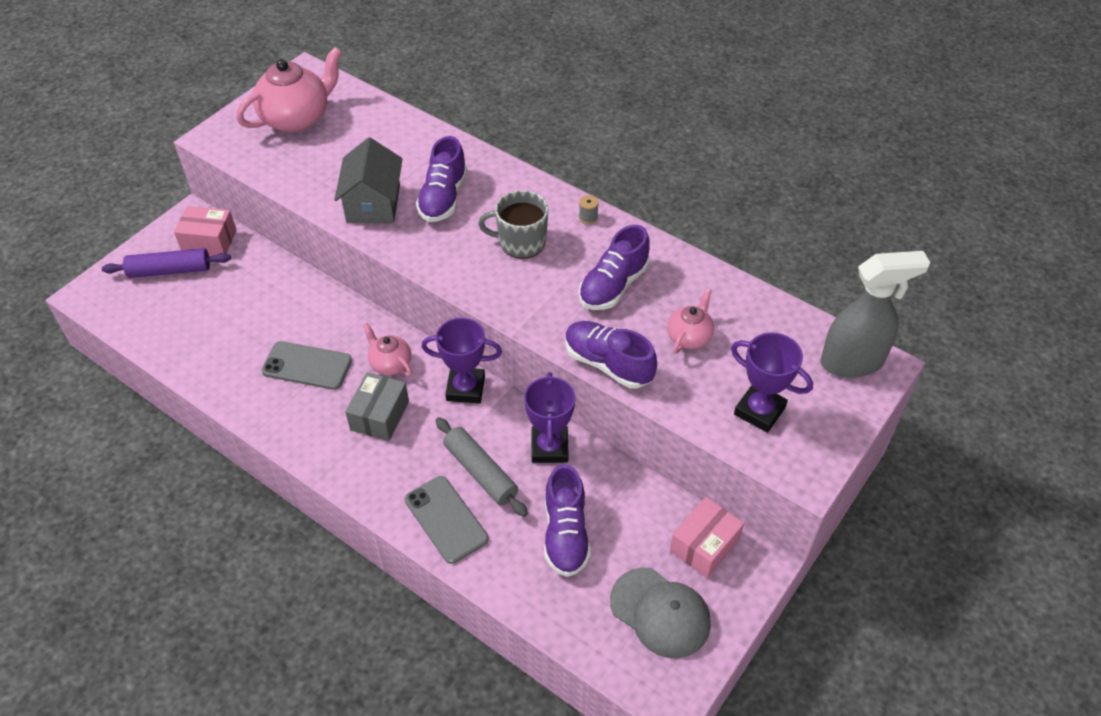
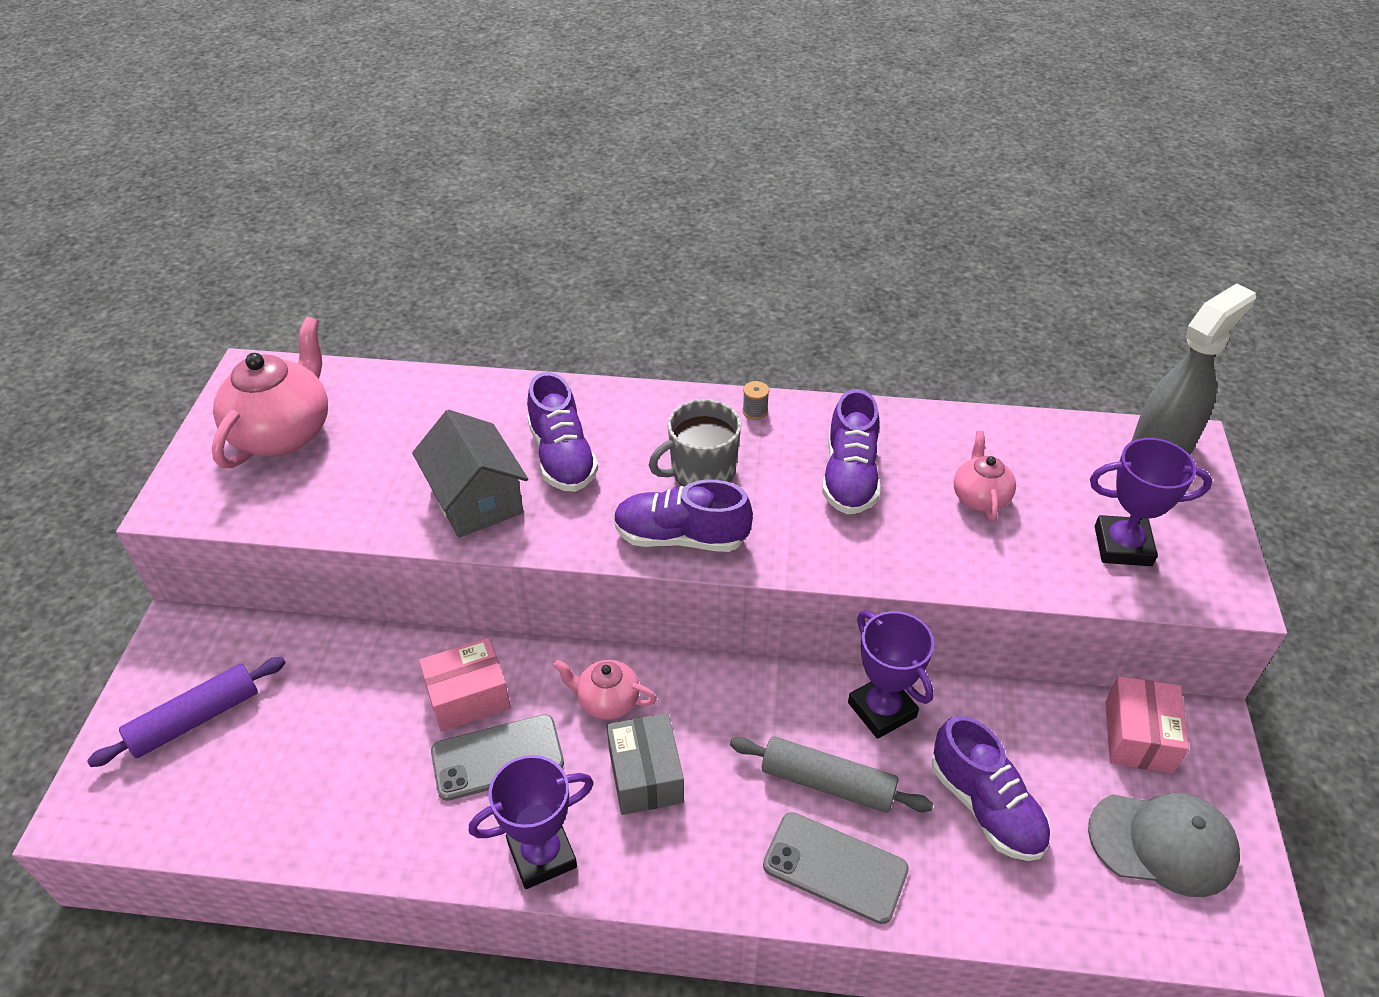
camera: 30 degrees left, 5 degrees down
pink box [174,206,237,255] -> pink box moved to [419,637,511,732]
purple trophy [421,318,502,403] -> purple trophy moved to [469,755,594,889]
purple shoe [565,321,657,388] -> purple shoe moved to [614,480,753,552]

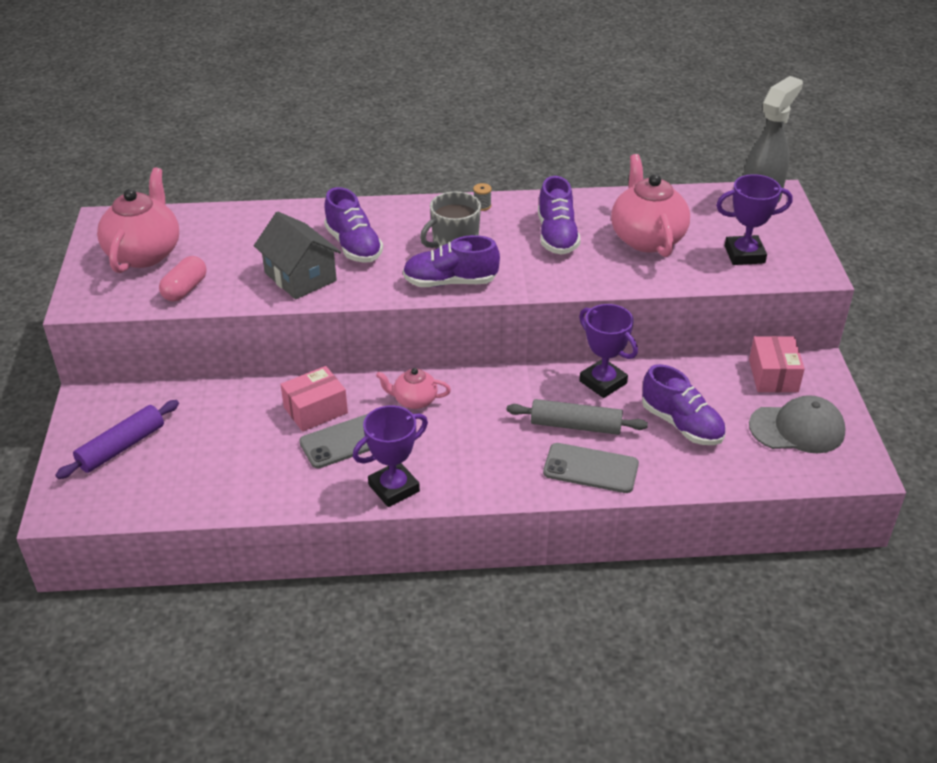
camera: 10 degrees left, 5 degrees down
grey box [607,713,684,815] -> none
pink teapot [954,431,1016,522] -> pink teapot [611,154,690,257], size x1.87
none -> pink capsule [159,256,207,302]

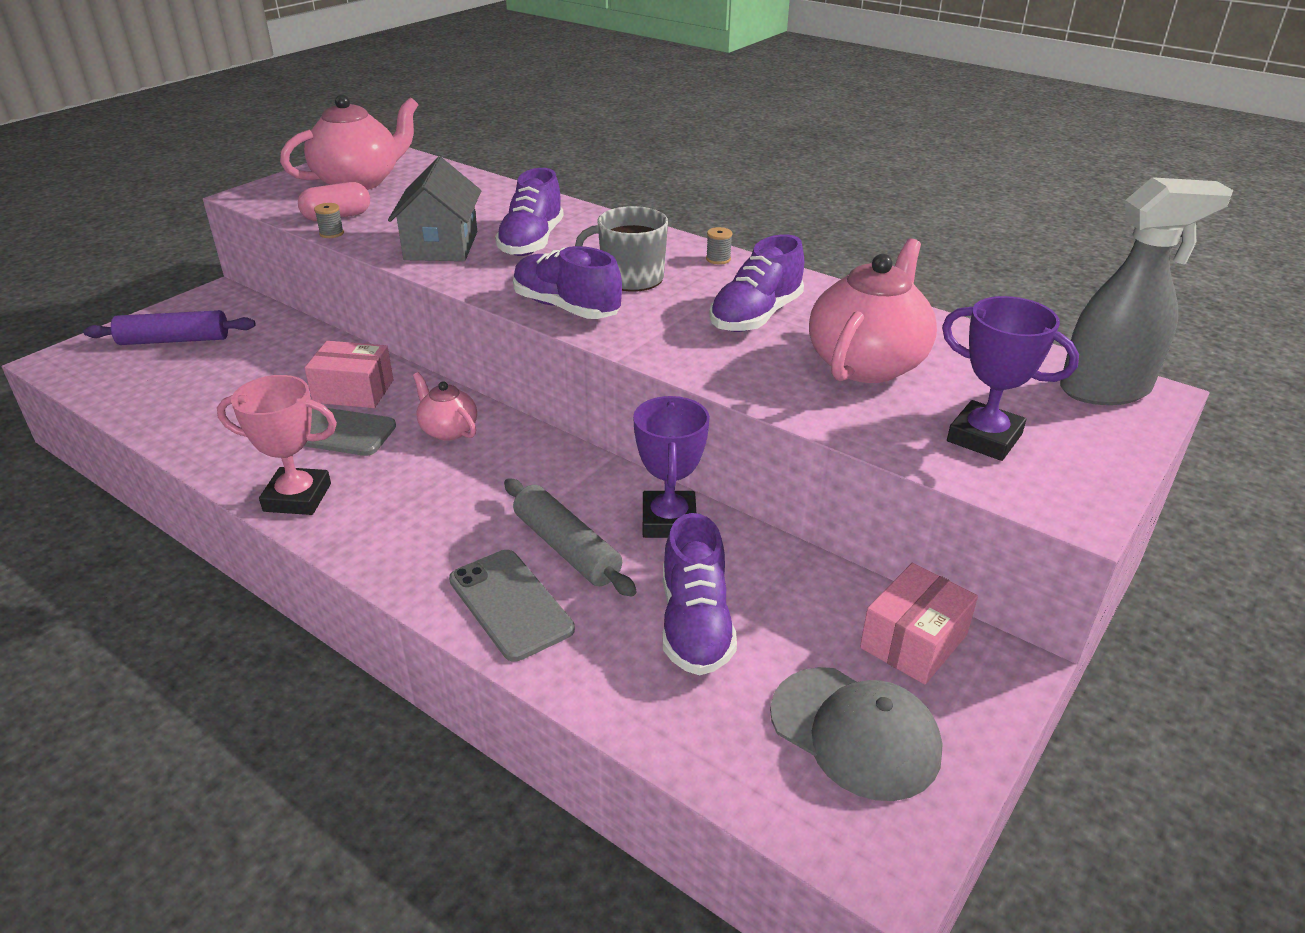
camera: 40 degrees right, 5 degrees down
purple trophy [353,405,428,507] -> pink trophy [217,375,337,515]
none -> grey spool [314,203,344,238]

